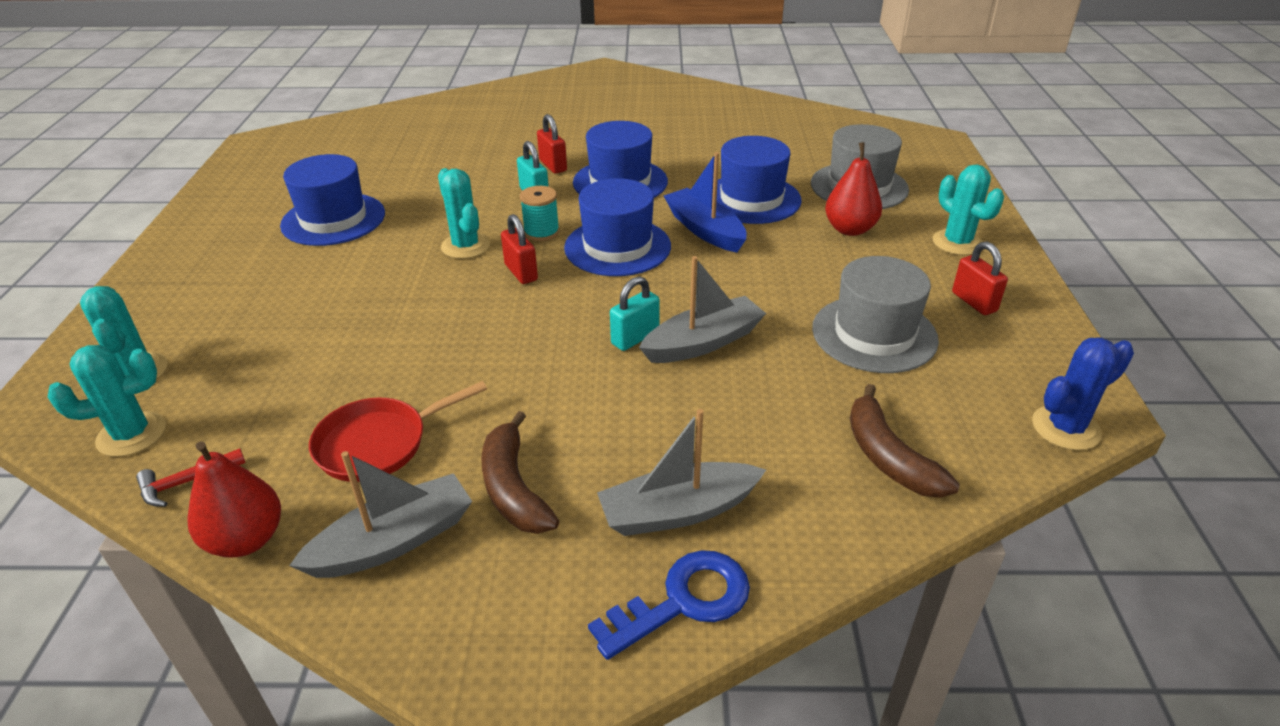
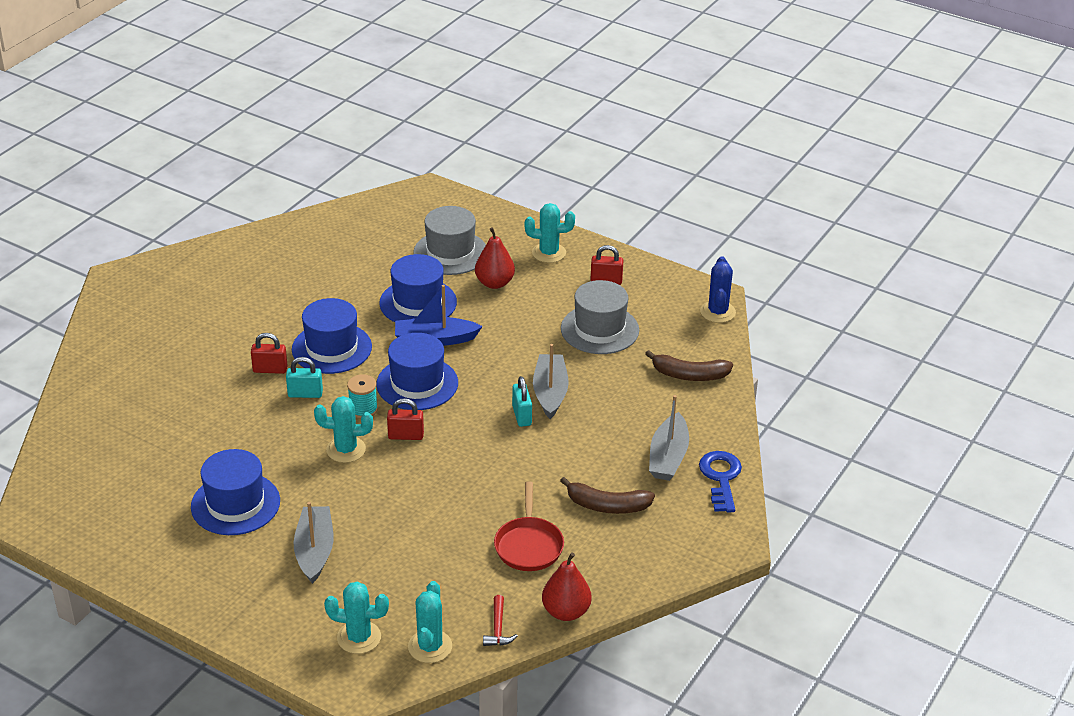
camera: 60 degrees left, 0 degrees up
grey boat [289,451,472,578] -> grey boat moved to [293,502,333,584]

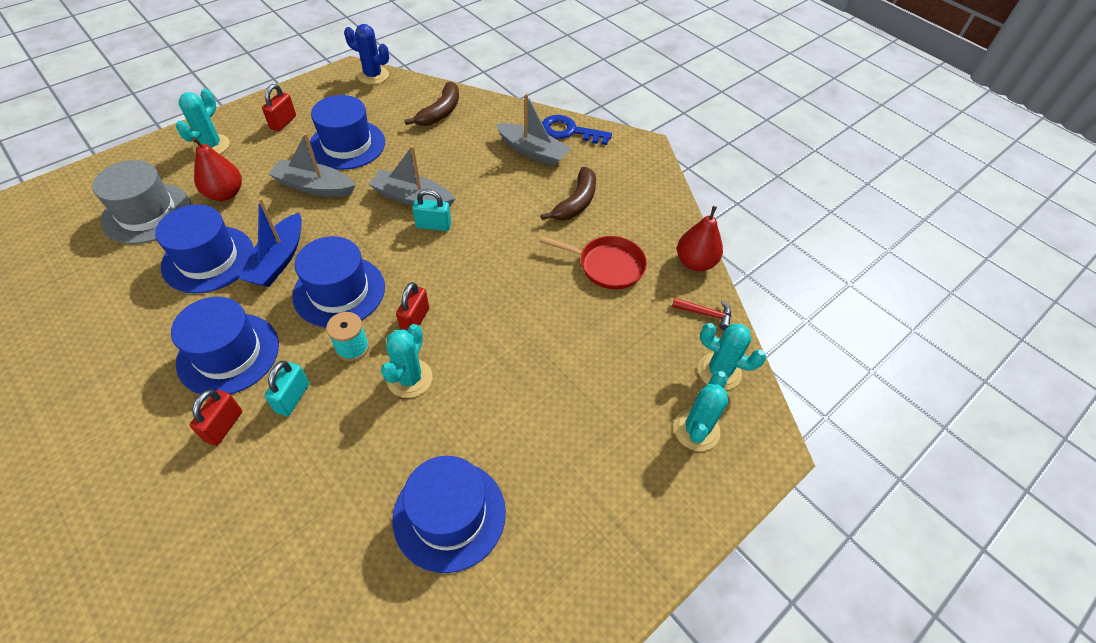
camera: 75 degrees left, 15 degrees up
grey boat [293,502,333,584] -> grey boat moved to [269,133,356,197]
grey hat [561,280,639,354] -> blue hat [310,95,385,170]

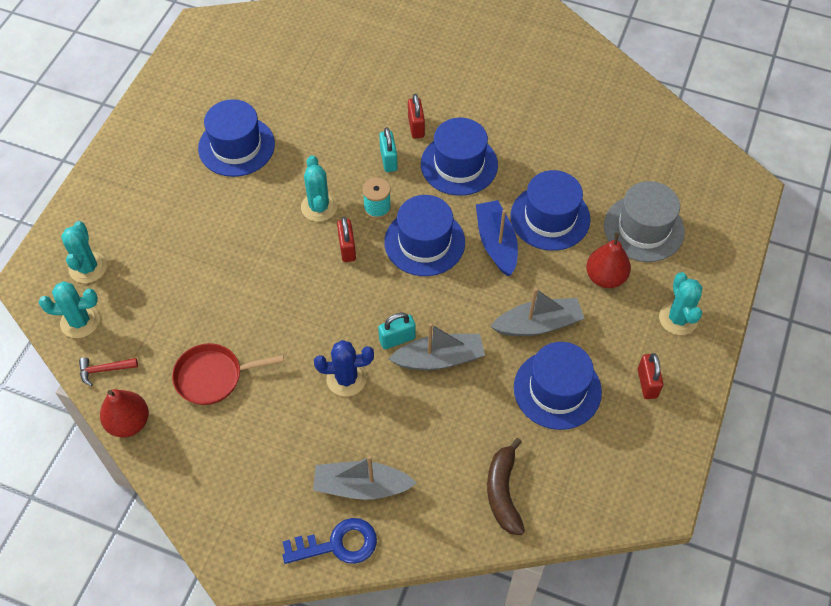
camera: 155 degrees right, 5 degrees up
blue cactus [344,24,389,85] -> blue cactus moved to [314,340,374,397]
brown banana [541,167,596,221] -> none

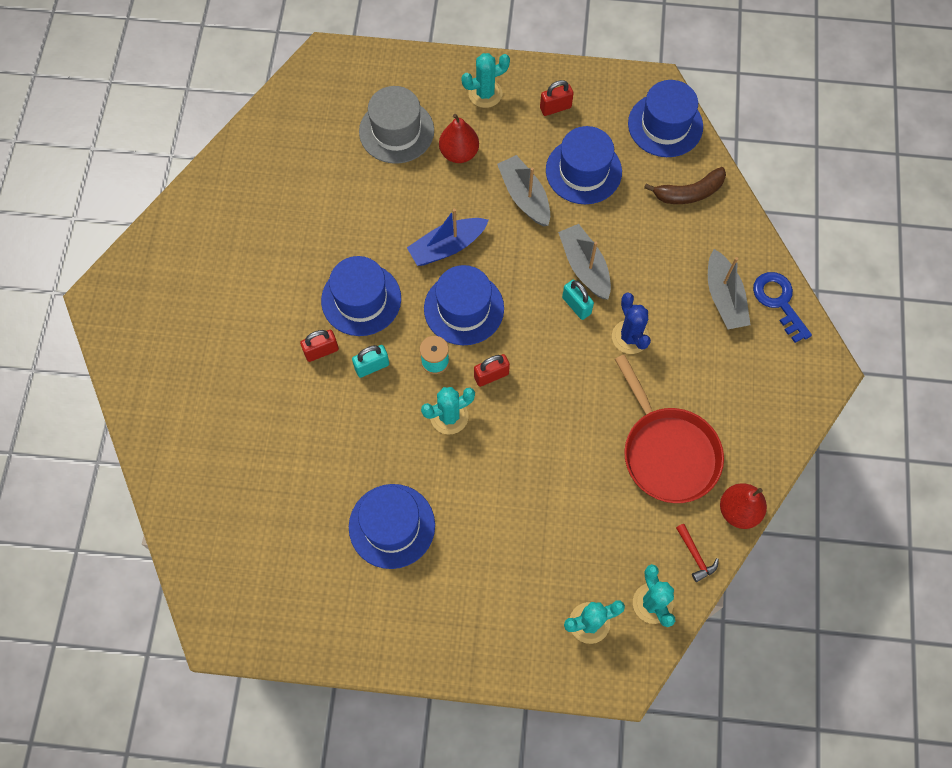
camera: 105 degrees left, 10 degrees up
red pan [172,343,284,405] -> red pan [615,354,724,503], size x1.51
blue hat [510,170,590,251] -> blue hat moved to [628,80,703,157]

